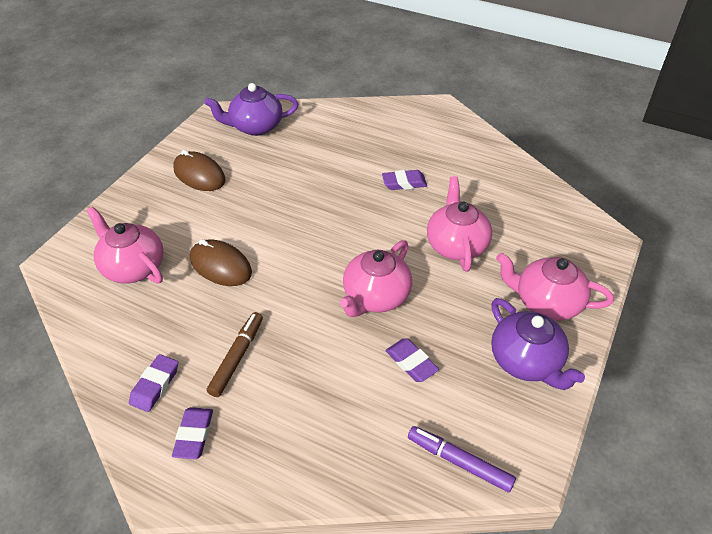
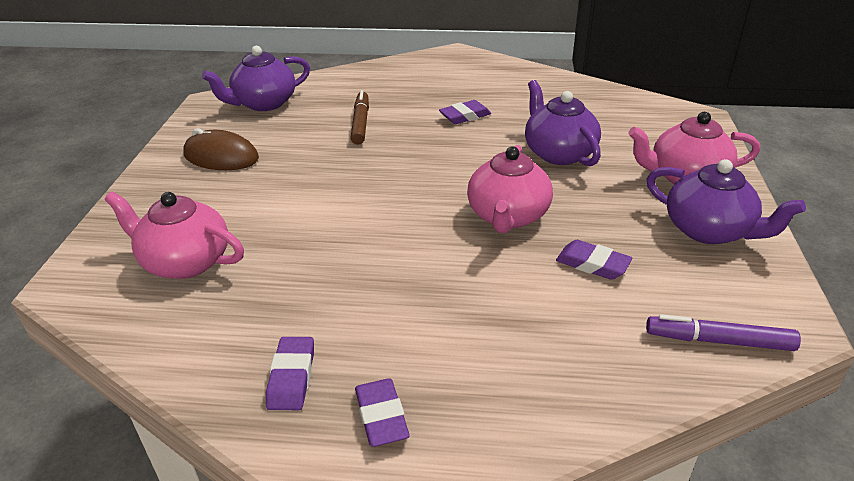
camera: 20 degrees left, 10 degrees down
brown mouse [190,239,252,286] -> none
brown marker [207,312,263,397] -> brown marker moved to [351,90,369,145]
pink teapot [427,176,492,272] -> purple teapot [525,80,601,166]

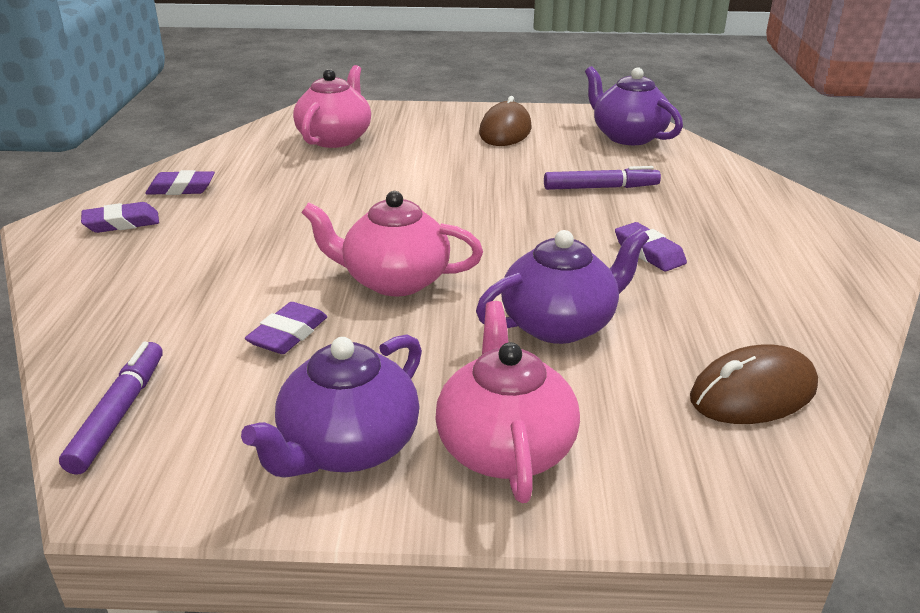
camera: 85 degrees right, 5 degrees down
brown marker [351,90,369,145] -> purple marker [544,166,661,190]
none -> brown mouse [690,344,818,424]

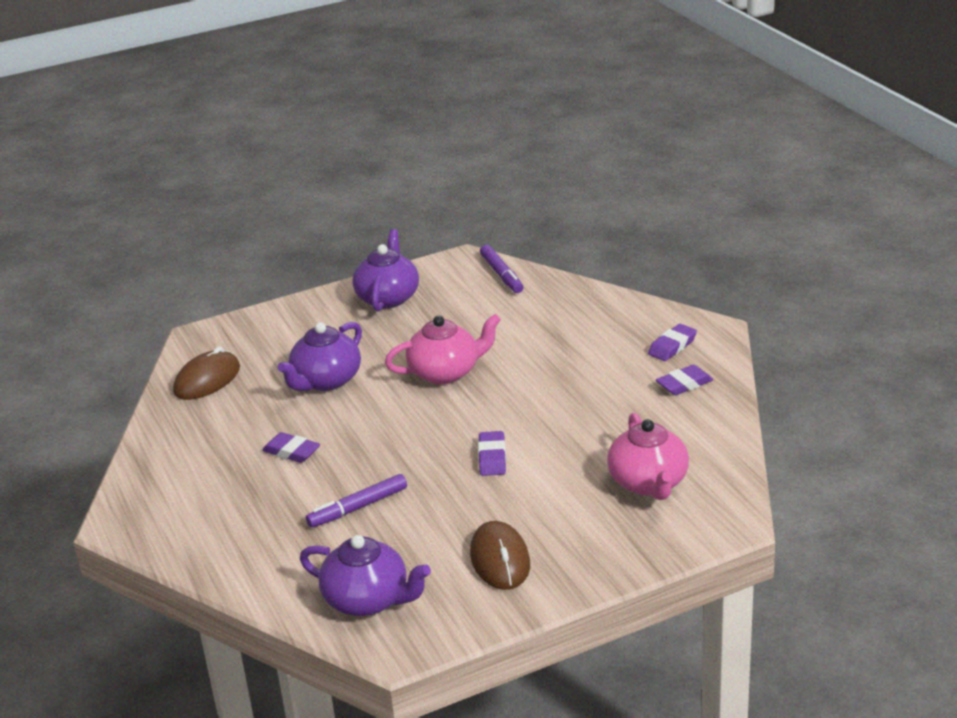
camera: 155 degrees right, 0 degrees up
purple eraser [245,302,327,354] -> purple eraser moved to [478,431,506,476]
pink teapot [435,301,580,503] -> none

